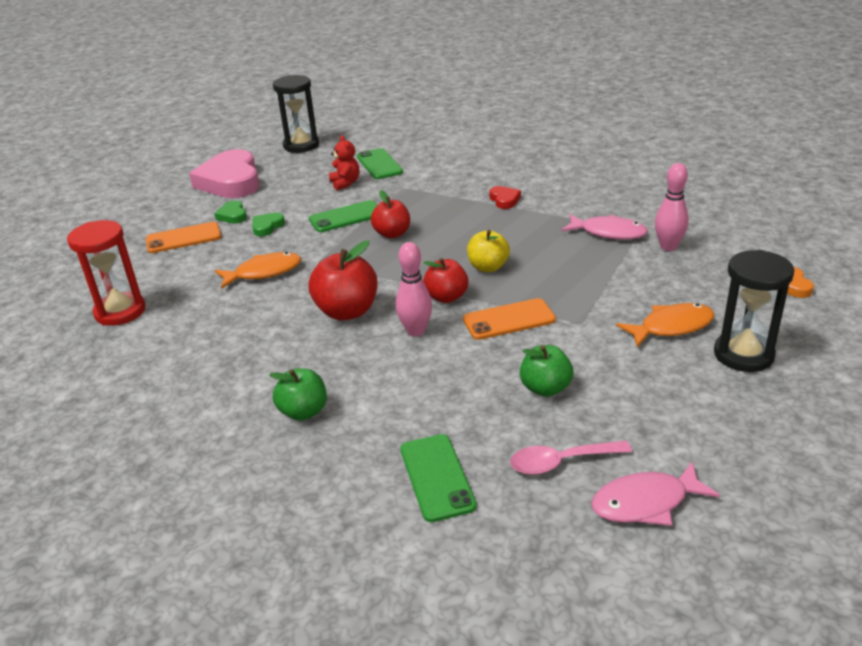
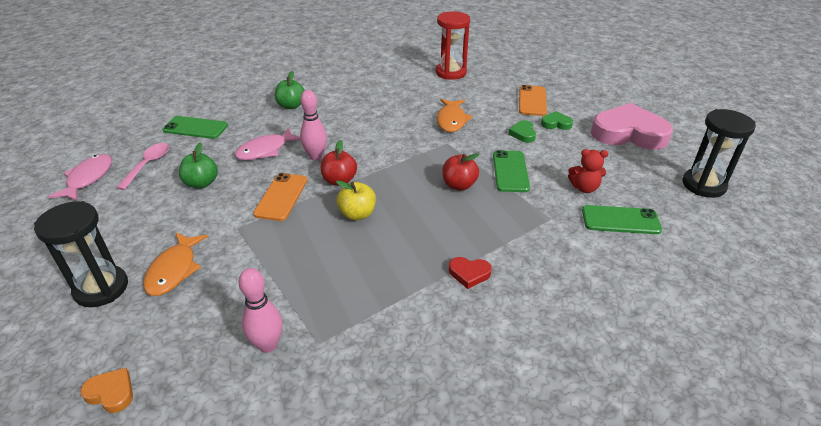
camera: 115 degrees right, 5 degrees up
green heart [252,212,285,237] -> green heart turned 150 degrees counterclockwise [508,120,536,143]
red apple [309,240,377,320] -> none
pink fish [562,214,648,240] -> pink fish moved to [235,128,300,160]

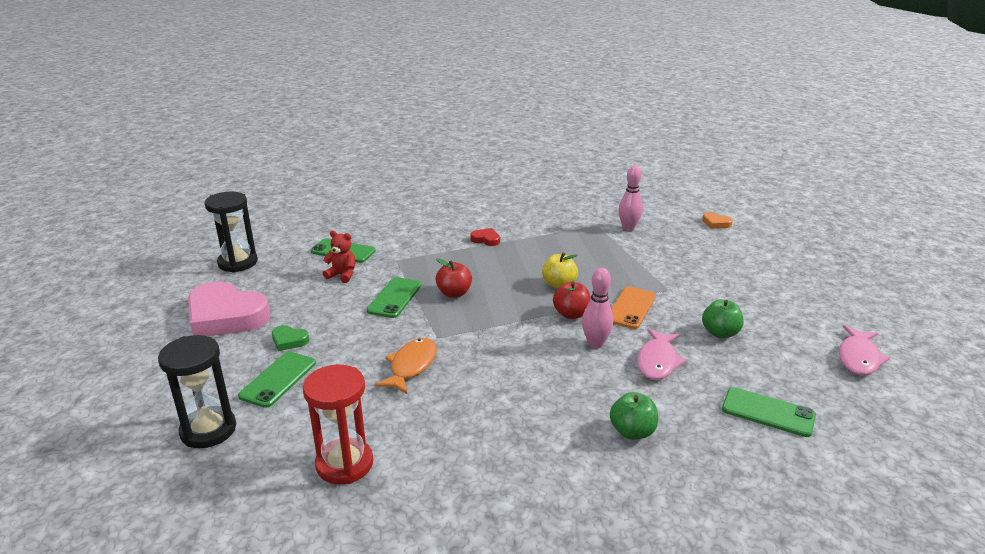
camera: 165 degrees left, 10 degrees down
black hourglass [34,201,128,307] -> black hourglass moved to [158,335,236,448]
pink spoon [116,143,169,190] -> none
orange fish [143,232,208,296] -> none
pink fish [235,128,300,160] -> pink fish turned 135 degrees clockwise [637,328,687,380]
green heart [508,120,536,143] -> none
orange phone [519,85,547,116] -> green phone [238,352,316,408]

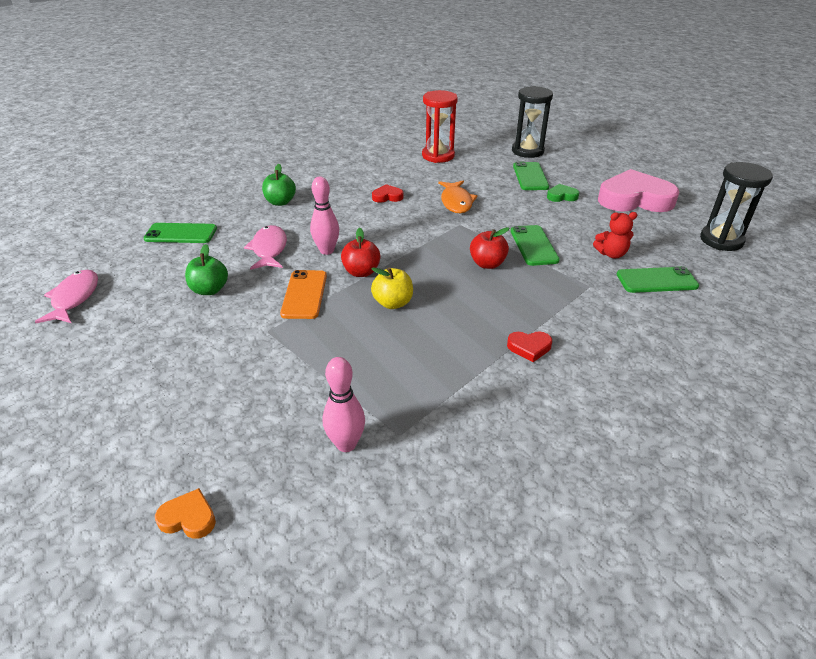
camera: 155 degrees right, 10 degrees up
none -> red heart [372,184,403,203]

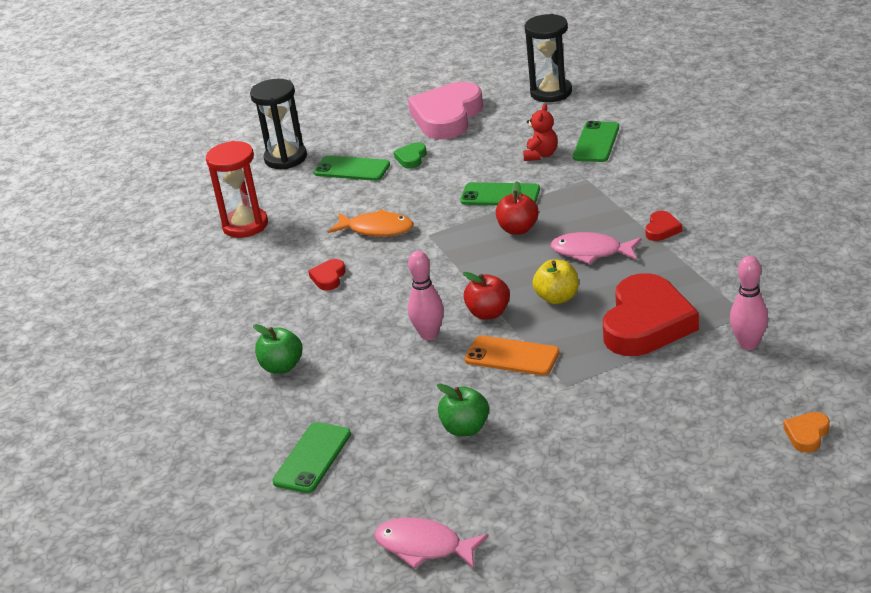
camera: 65 degrees left, 5 degrees down
pink fish [244,225,287,270] -> pink fish moved to [550,232,642,264]
none -> red heart [603,273,699,356]

